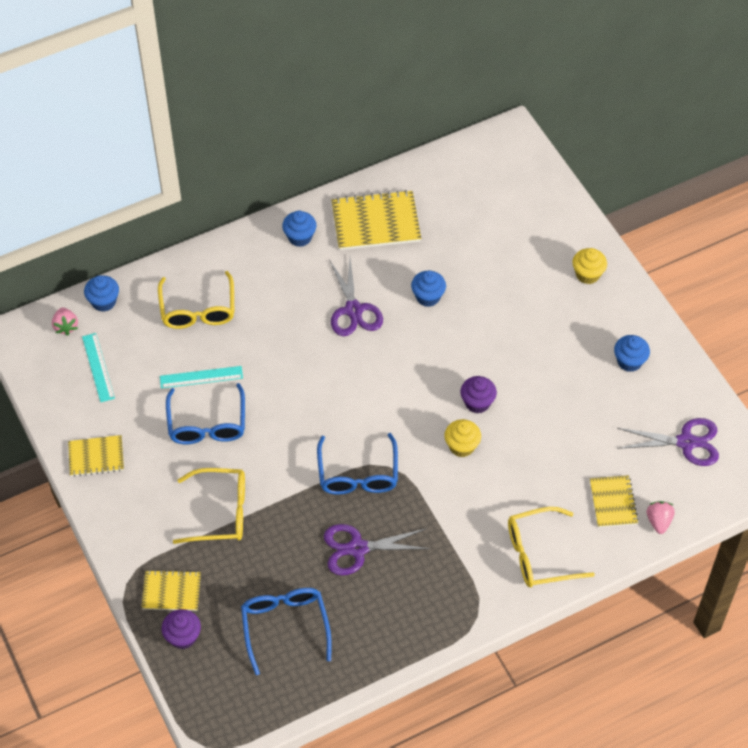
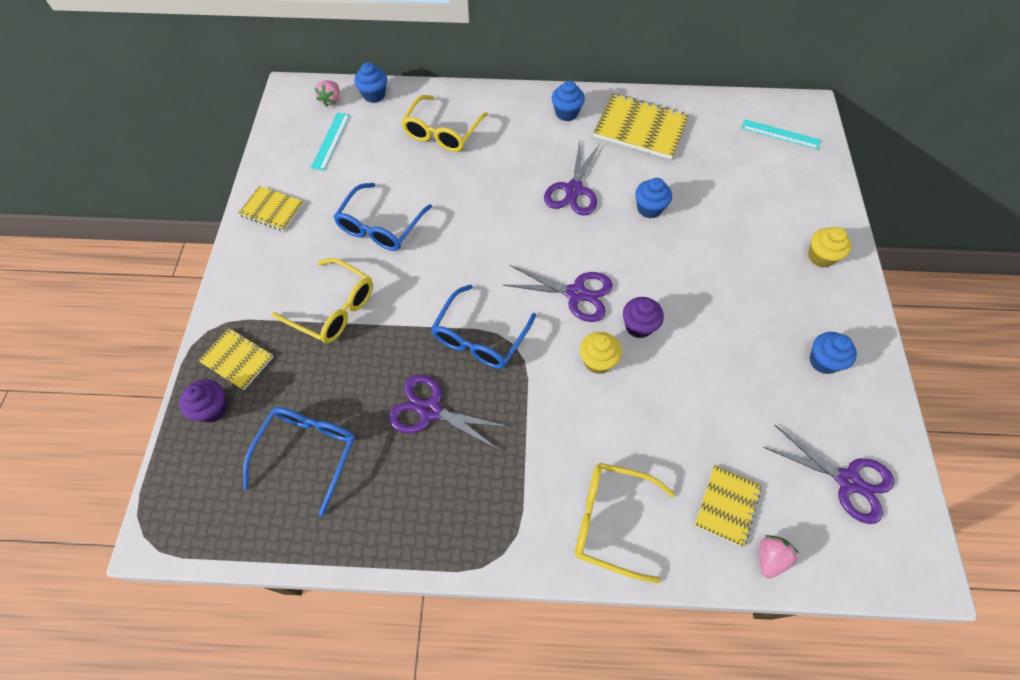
camera: 30 degrees right, 5 degrees up
turquoise ruler [160,366,243,388] -> turquoise ruler moved to [741,119,821,149]
none -> purple scissors [503,265,613,322]

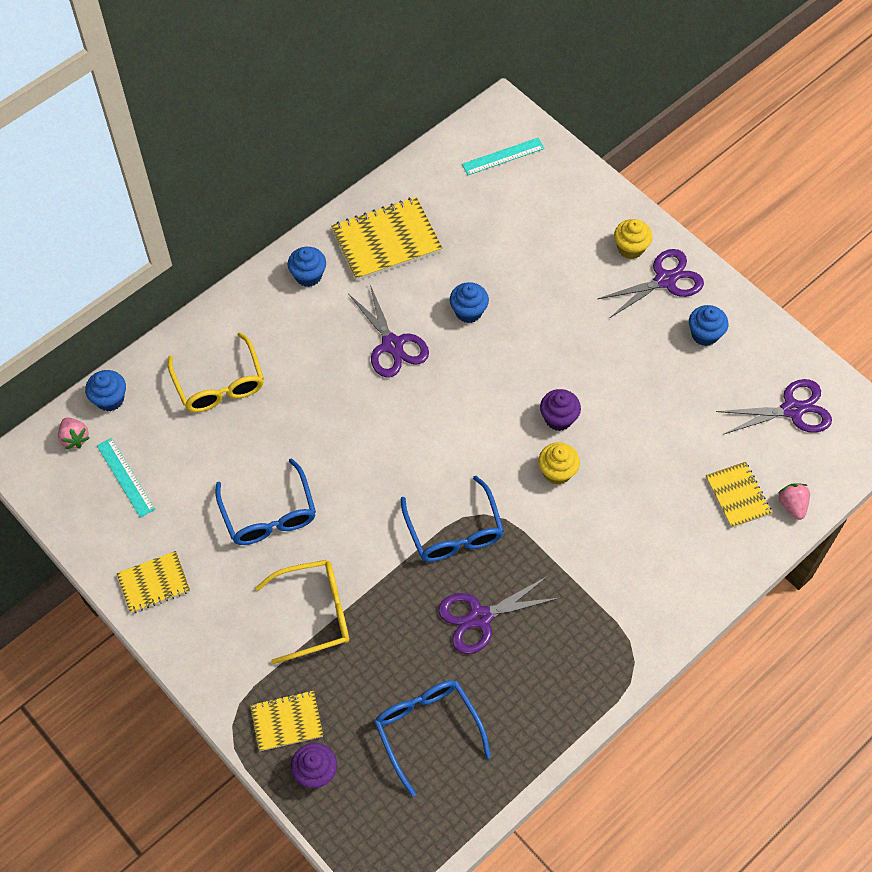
camera: 45 degrees left, 0 degrees up
purple scissors [503,265,613,322] -> purple scissors moved to [598,249,704,318]
yellow glasses [575,463,675,583] -> none

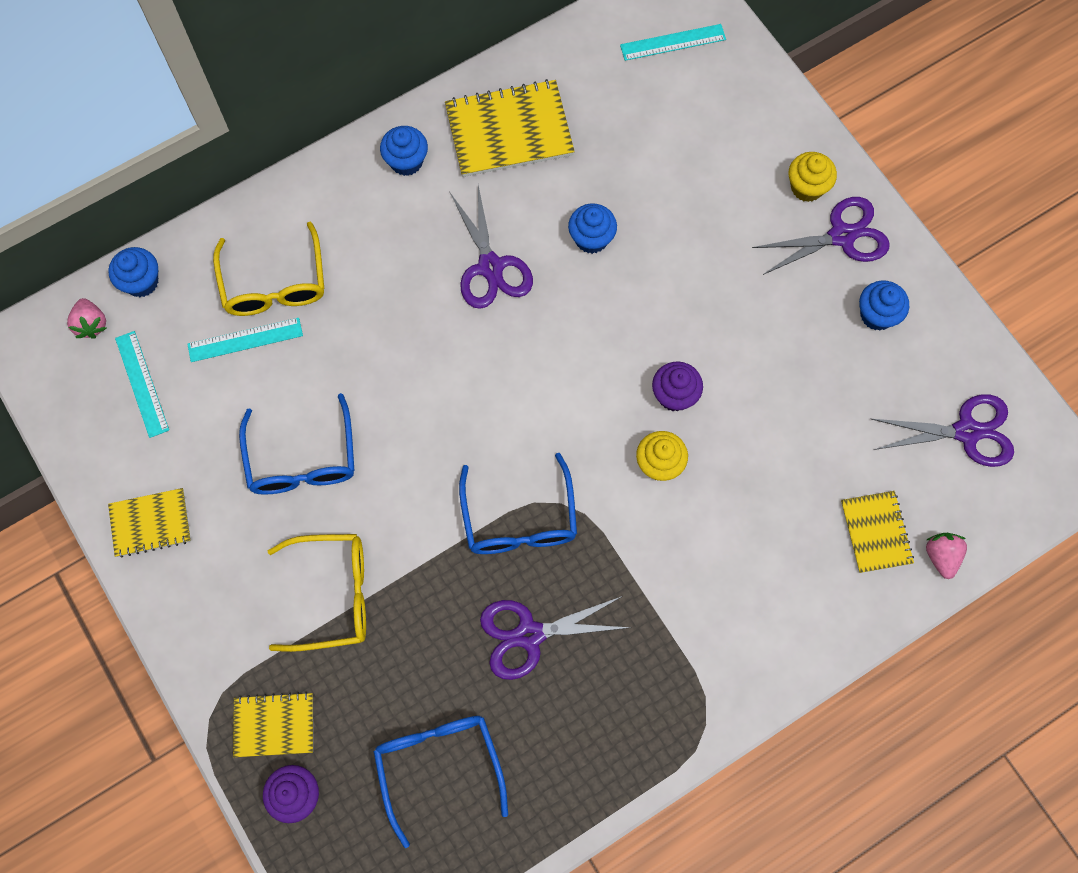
camera: 10 degrees right, 10 degrees up
none -> turquoise ruler [187,318,303,362]

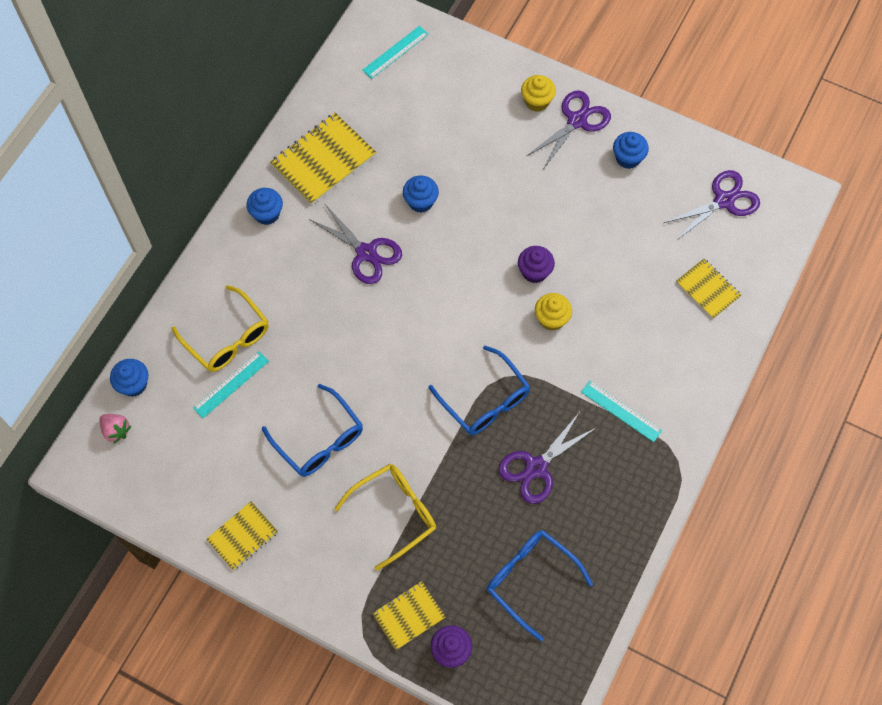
camera: 30 degrees left, 5 degrees down
turquoise ruler [115,331,169,438] -> turquoise ruler moved to [581,381,663,442]
pink strawberry [926,533,967,579] -> none

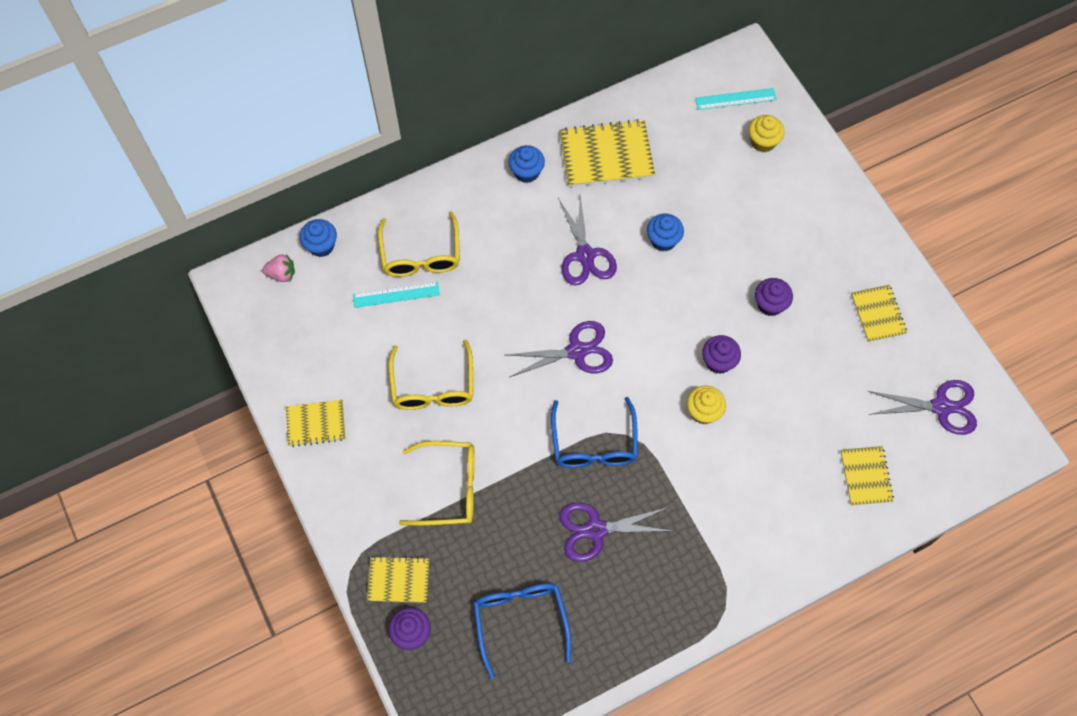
camera: 35 degrees right, 0 degrees up
pink strawberry [99,414,131,444] -> pink strawberry turned 75 degrees counterclockwise [262,254,295,282]
blue glasses [262,384,363,477] -> yellow glasses [388,340,473,410]
yellow cupcake [521,75,556,112] -> yellow cupcake moved to [749,115,785,152]
purple scissors [527,90,611,168] -> purple scissors moved to [506,321,613,377]
turquoise ruler [581,381,663,442] -> none
blue cupcake [613,132,649,169] -> yellow notebook [851,285,907,342]
none -> purple cupcake [755,278,793,316]

